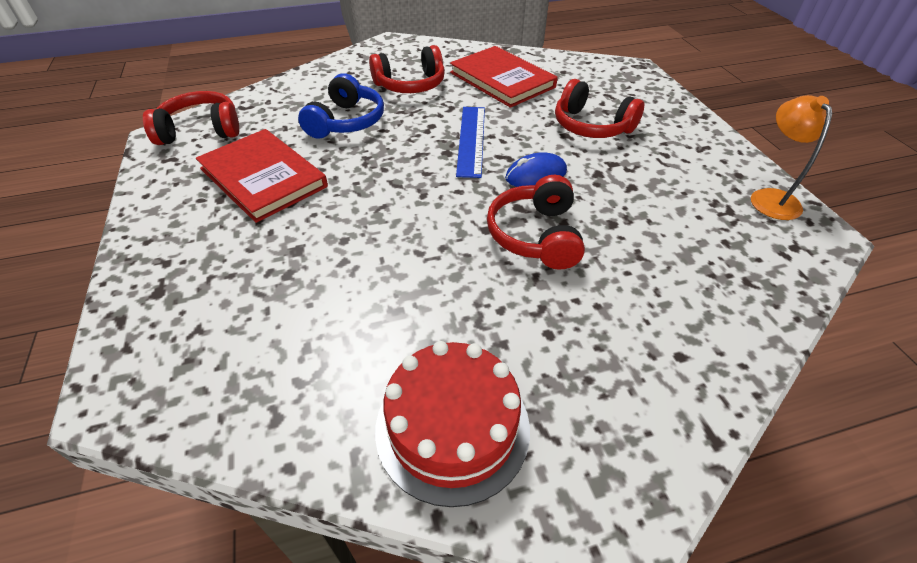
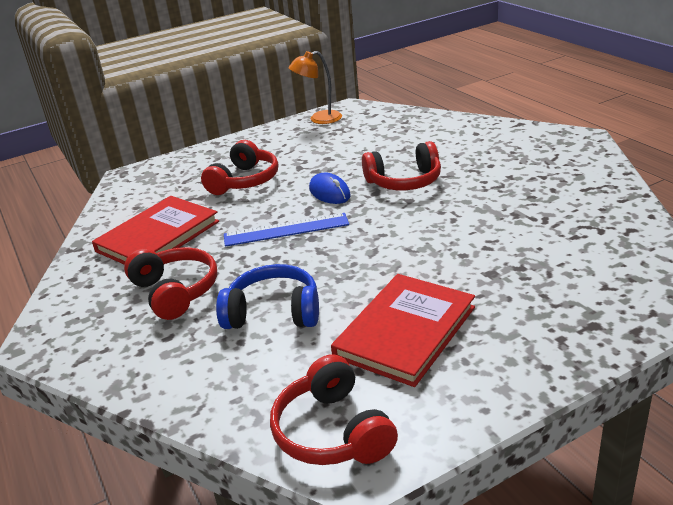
camera: 100 degrees left, 15 degrees down
red cake [375,341,530,507] -> none

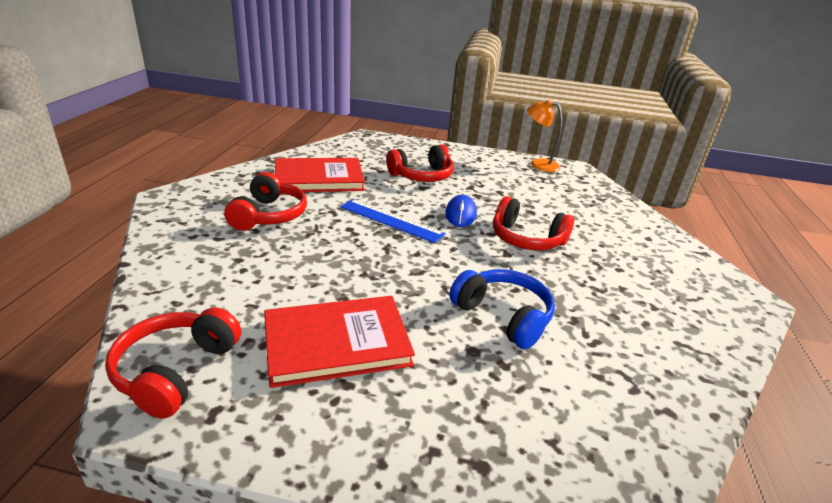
camera: 35 degrees right, 0 degrees up
blue headphones [216,264,319,329] -> blue headphones moved to [449,269,555,349]

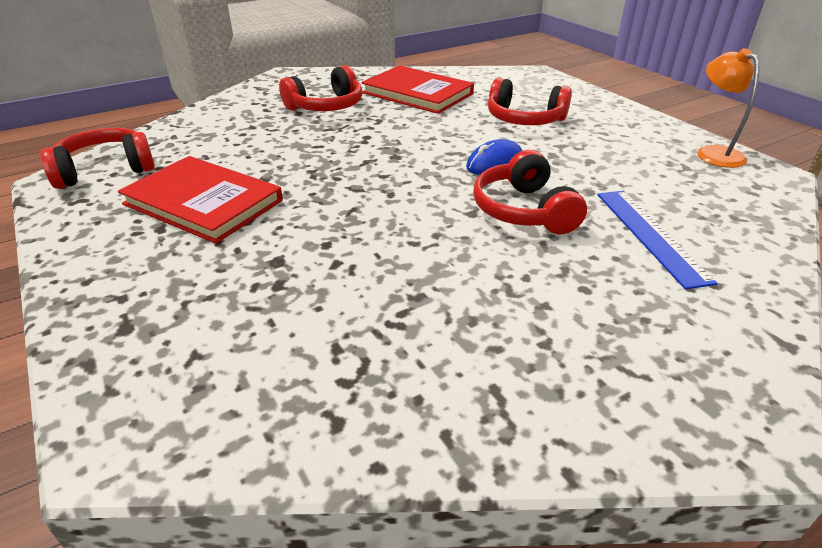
camera: 50 degrees right, 5 degrees up
blue ruler [340,199,446,243] -> blue ruler moved to [597,191,718,289]
blue headphones [449,269,555,349] -> none

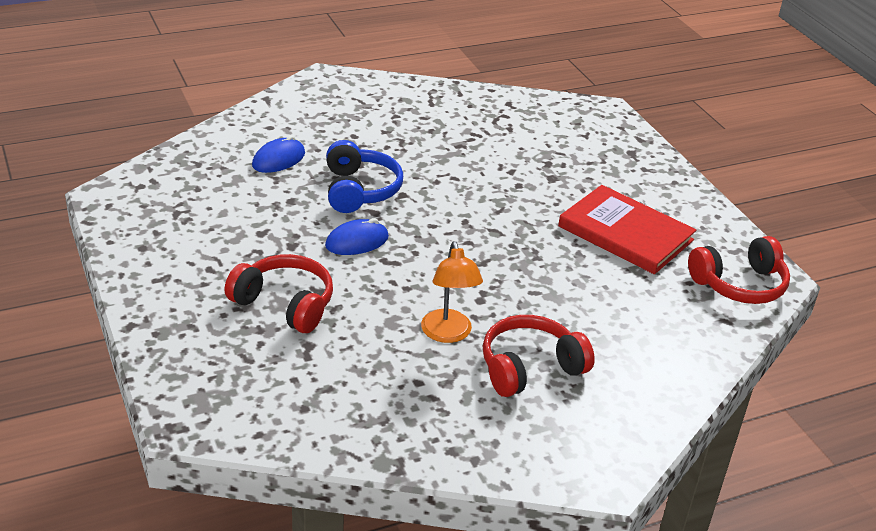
camera: 175 degrees left, 0 degrees up
red book [361,65,474,114] -> none
red headphones [473,150,587,234] -> blue headphones [326,140,403,213]
blue ruler [597,191,718,289] -> blue mouse [252,135,305,173]
orange lamp [697,48,760,168] -> orange lamp moved to [421,241,483,343]

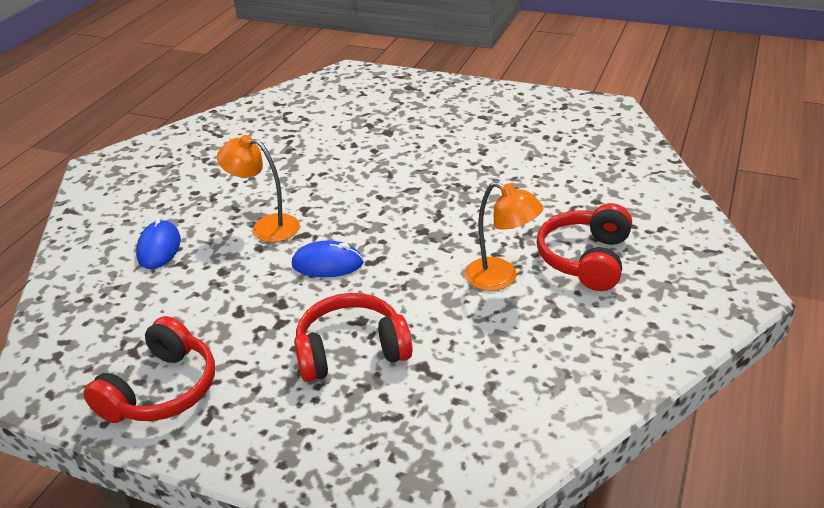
camera: 40 degrees left, 0 degrees up
blue mouse [325,218,389,255] -> blue mouse turned 75 degrees clockwise [292,241,363,277]
blue headphones [326,140,403,213] -> orange lamp [217,135,300,242]
red book [558,185,696,274] -> none
red headphones [688,236,790,304] -> red headphones moved to [83,316,215,423]

